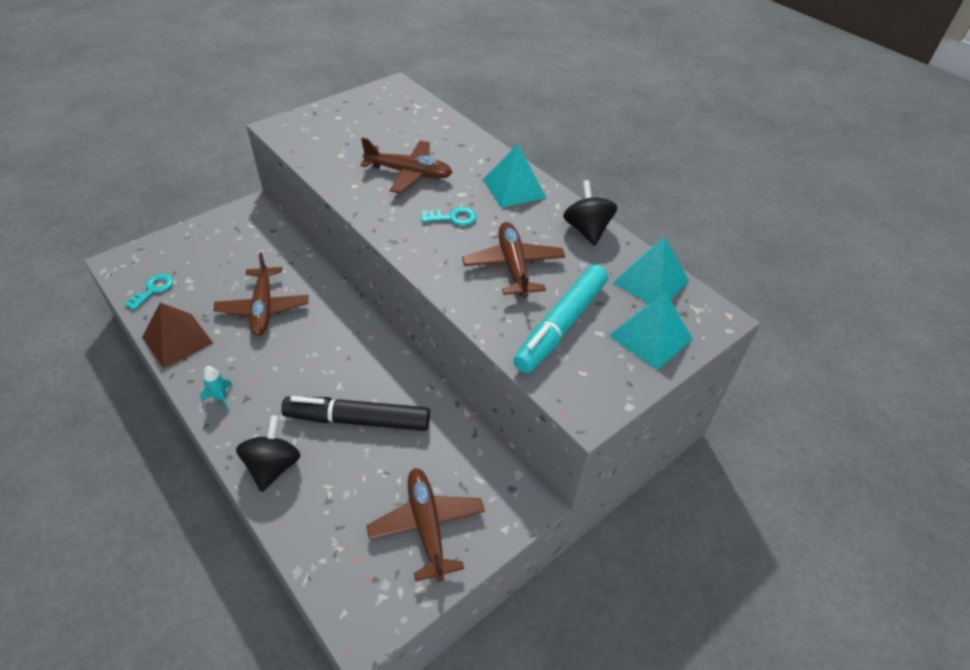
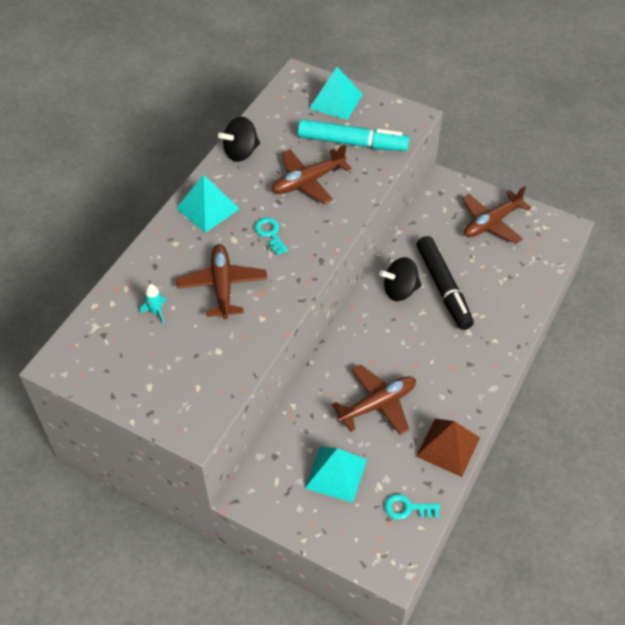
camera: 110 degrees left, 5 degrees up
turquoise rocket [200,366,232,410] -> turquoise rocket moved to [140,284,166,324]
black spinning top [236,415,301,492] -> black spinning top moved to [379,257,422,301]
turquoise pyramid [613,237,689,303] -> turquoise pyramid moved to [305,446,367,503]

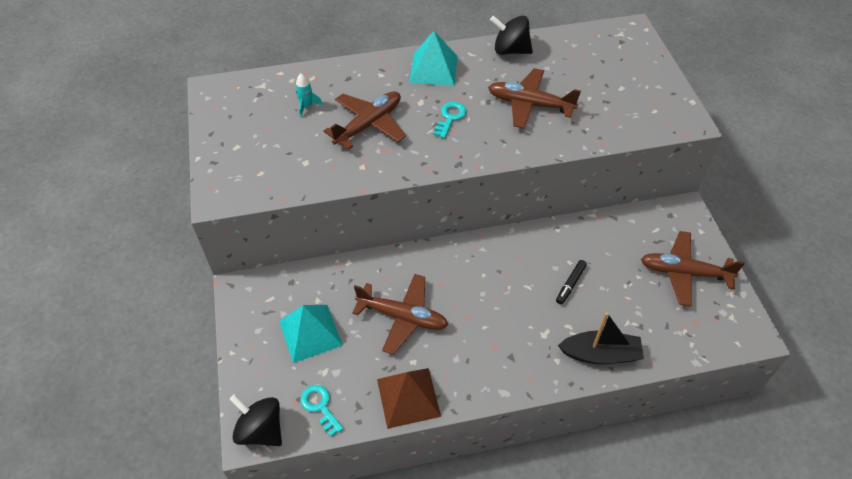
camera: 50 degrees right, 0 degrees up
turquoise marker [298,119,410,151] -> none
turquoise pyramid [309,67,363,120] -> none
black spinning top [379,257,422,301] -> black spinning top moved to [229,394,282,446]
black marker [416,236,474,330] -> black marker [556,260,587,304], size x0.44
none -> black boat [558,312,644,364]

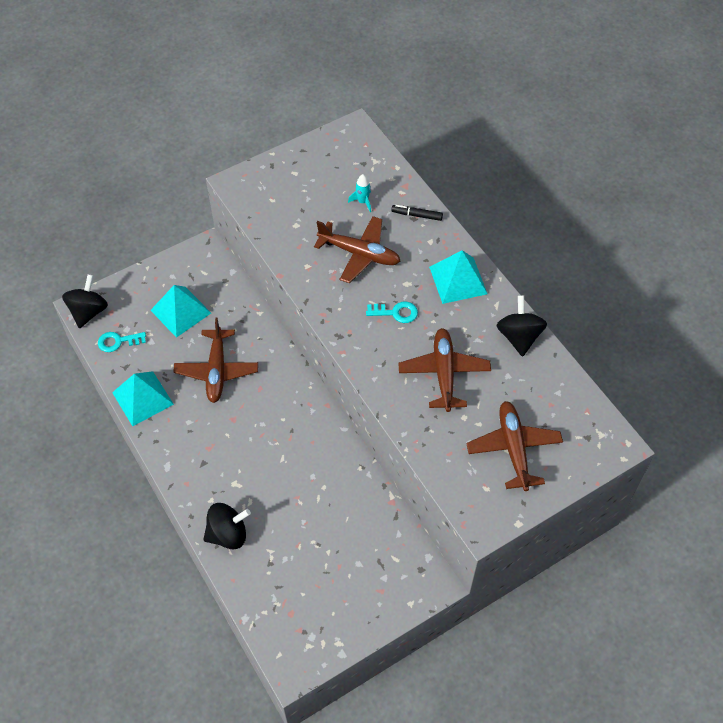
camera: 70 degrees right, 5 degrees up
turquoise key [300,385,343,437] -> turquoise key turned 135 degrees counterclockwise [98,332,146,352]
brown pyramid [377,368,441,429] -> turquoise pyramid [112,371,174,426]
black marker [556,260,587,304] -> black marker moved to [391,205,443,221]
black boat [558,312,644,364] -> black spinning top [203,503,251,549]
brown plane [641,231,745,307] -> brown plane moved to [466,401,563,491]

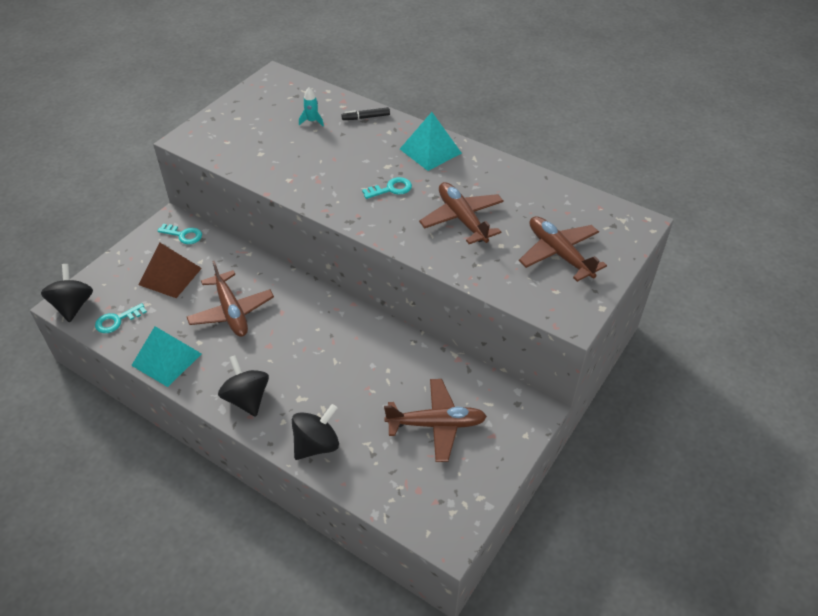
camera: 25 degrees left, 10 degrees down
turquoise pyramid [150,285,211,338] -> brown pyramid [138,242,202,298]
brown plane [314,216,400,283] -> brown plane moved to [384,379,487,462]
black spinning top [496,295,547,357] -> black spinning top moved to [218,355,269,417]
none -> turquoise key [157,224,202,244]

